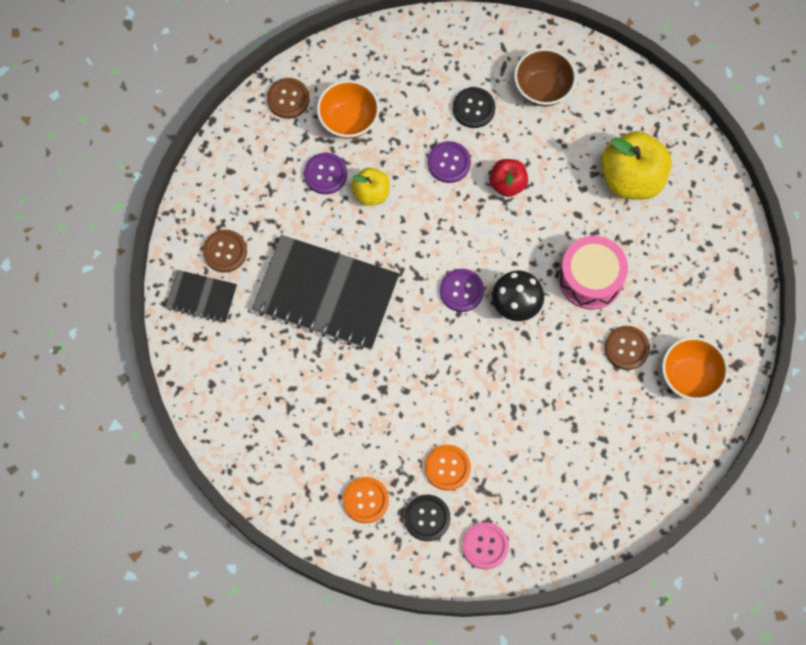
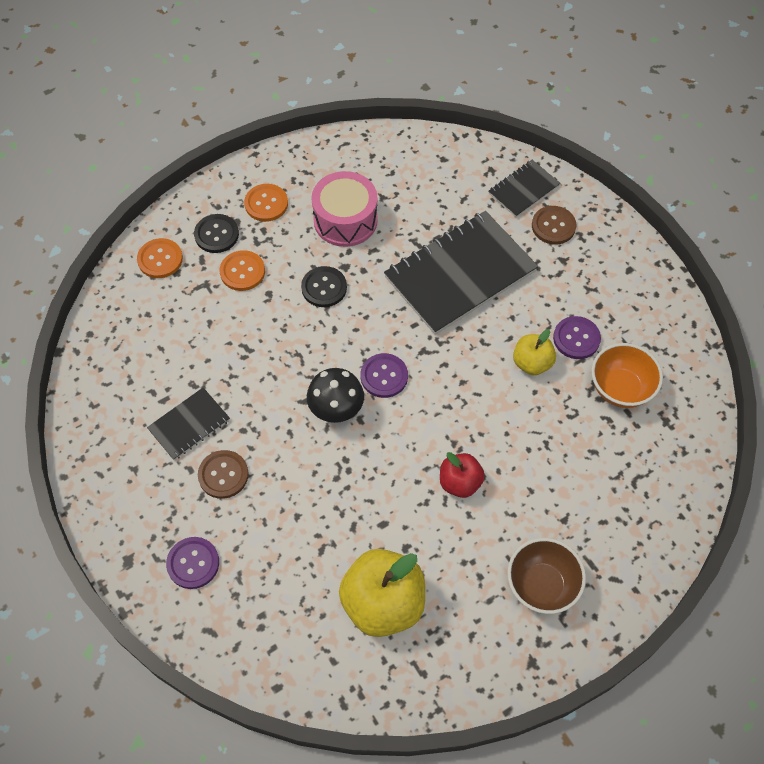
camera: 125 degrees right, 10 degrees down
brown button [267,78,310,119] -> none
purple button [428,141,471,183] -> purple button moved to [166,537,219,589]
black button [453,87,495,128] -> black button moved to [301,266,347,307]
pink button [462,522,509,569] -> orange button [137,238,183,278]
pink drum [559,236,628,310] -> pink drum moved to [311,171,378,247]
orange bowl [662,337,728,400] -> none
none -> black notebook [147,387,230,460]

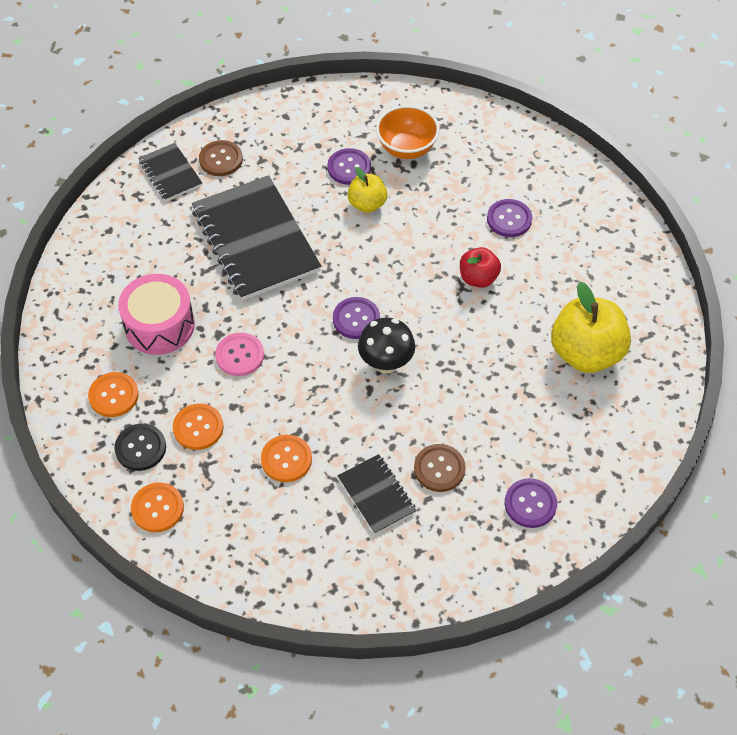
camera: 80 degrees left, 5 degrees down
black button [301,266,347,307] -> pink button [215,333,264,376]
brown bowl [507,538,586,614] -> none
none -> orange button [261,435,312,482]
none -> purple button [487,199,532,237]

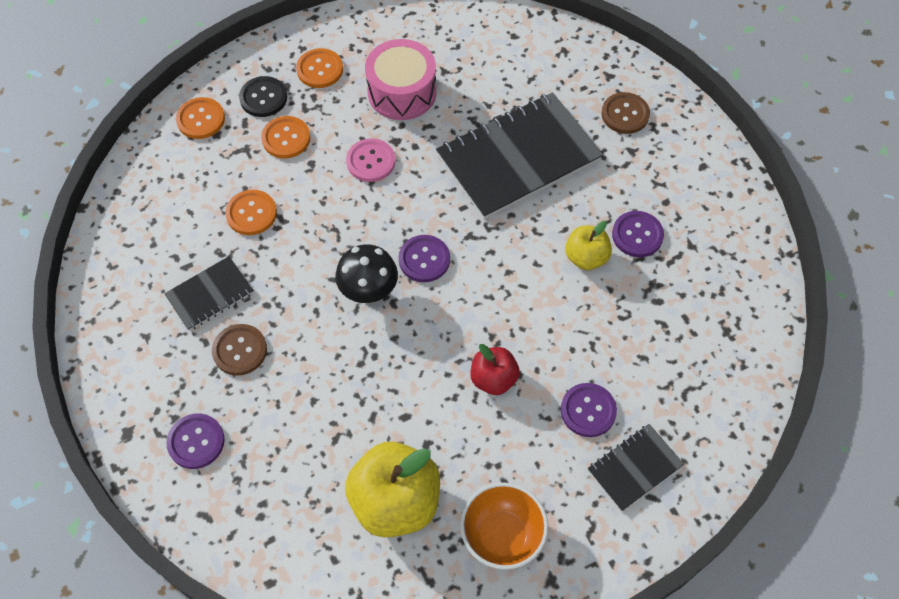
camera: 85 degrees right, 5 degrees up
black notebook [138,143,202,201] -> black notebook moved to [588,424,684,512]
orange bowl [376,105,439,159] -> orange bowl moved to [460,483,548,570]

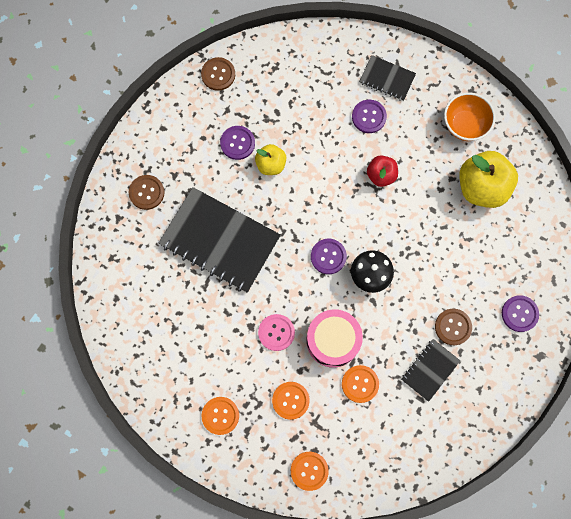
camera: 120 degrees left, 15 degrees up
black notebook [164,256,254,331] -> black notebook turned 75 degrees counterclockwise [401,339,460,402]
black button [239,76,287,117] -> none
pink drum [365,39,436,120] -> pink drum moved to [306,309,363,368]
none -> brown button [201,57,235,91]

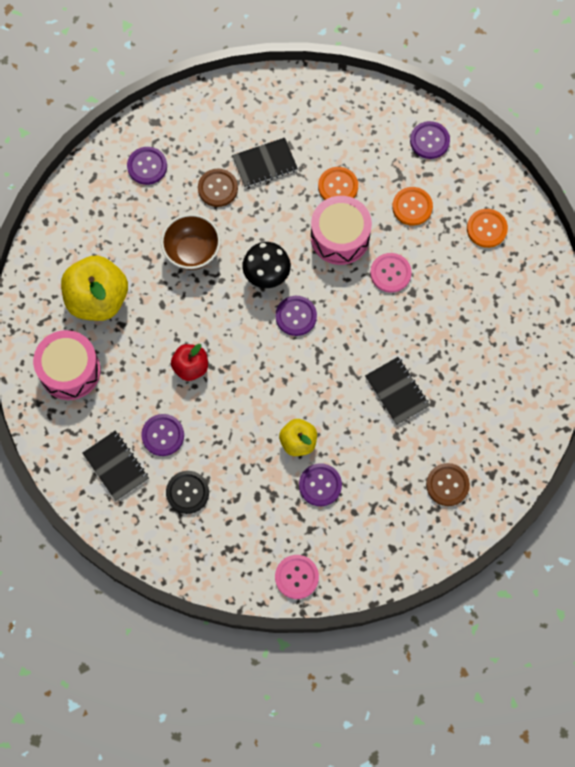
camera: 150 degrees left, 5 degrees down
black notebook [159,187,281,293] -> black notebook [365,357,430,425], size x0.50
brown button [201,57,235,91] -> pink button [275,555,319,599]
orange button [291,452,329,491] -> purple button [410,121,450,159]
orange bowl [444,93,496,141] -> pink drum [33,330,101,400]
none -> brown bowl [161,214,221,270]
none -> black button [166,471,209,514]

